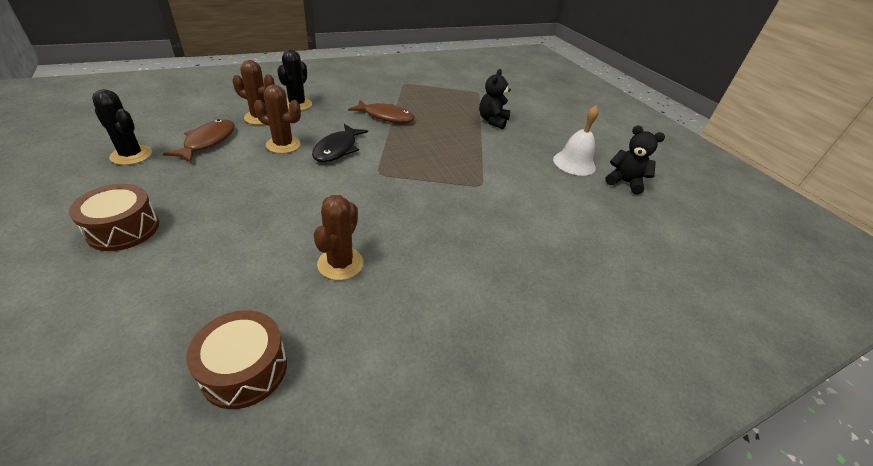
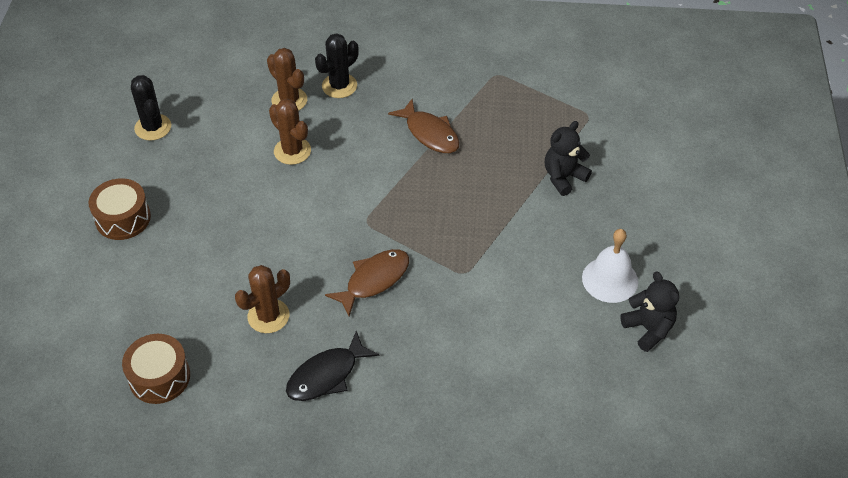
camera: 35 degrees right, 10 degrees up
brown fish [163,119,235,162] -> brown fish moved to [325,249,409,316]
black fish [312,124,368,162] -> black fish moved to [286,331,379,401]

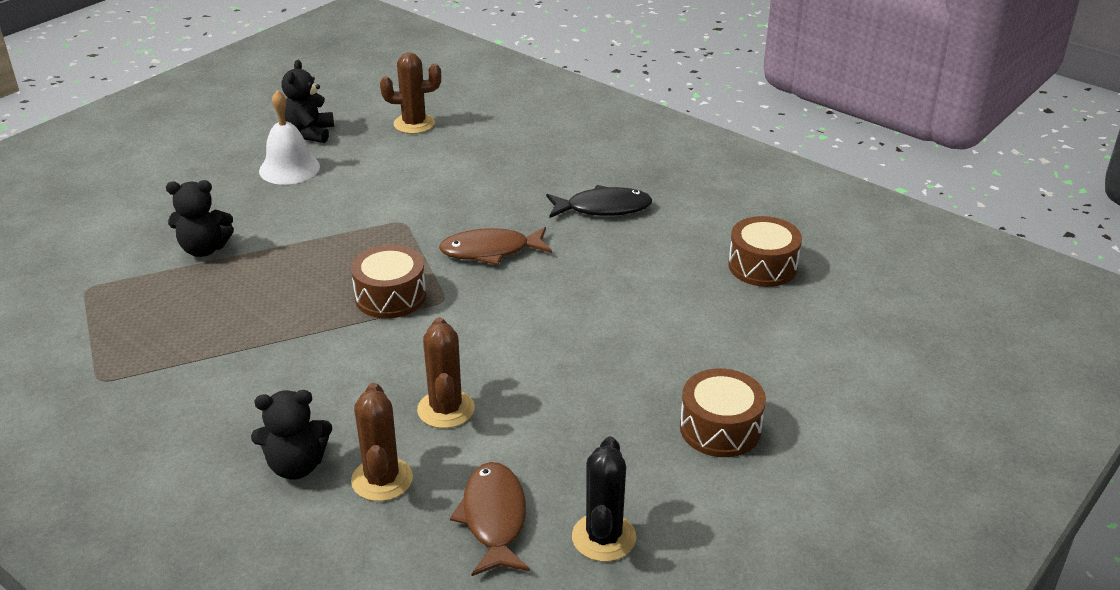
camera: 145 degrees left, 15 degrees down
brown cactus [235,265,290,333] -> brown cactus moved to [380,52,441,134]
black cactus [315,33,359,98] -> black teddy bear [251,390,332,480]
brown fish [388,99,460,153] -> brown fish moved to [450,462,530,576]
none -> brown drum [351,245,426,319]

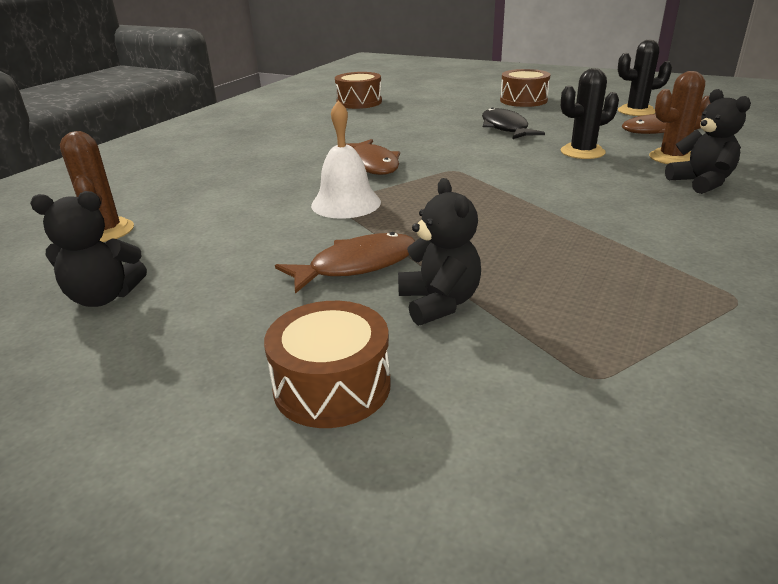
camera: 100 degrees left, 5 degrees down
white bell [259,90,320,185] -> white bell moved to [311,100,381,219]
brown drum [351,245,426,319] -> brown drum moved to [264,301,391,428]
brown cactus [417,317,475,428] -> black cactus [561,68,619,159]
black fish [546,185,653,218] -> black fish moved to [482,107,545,139]
none -> brown fish [275,232,415,294]

